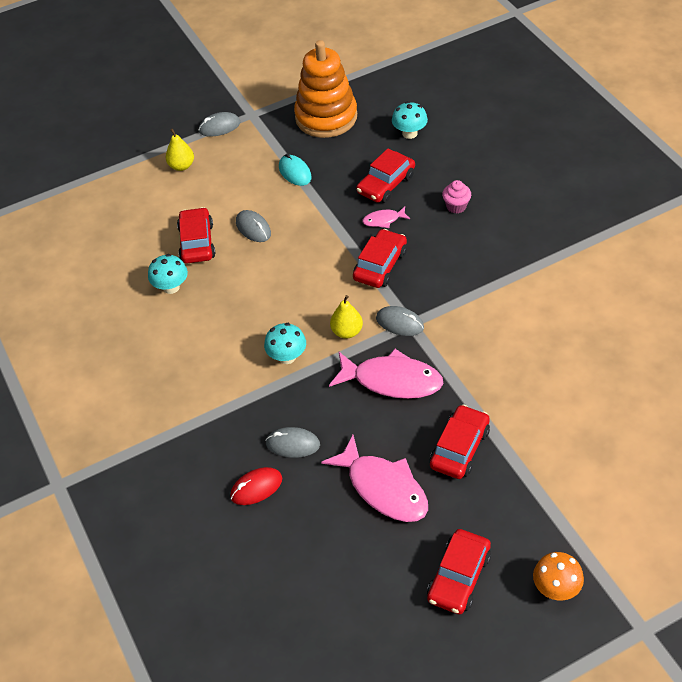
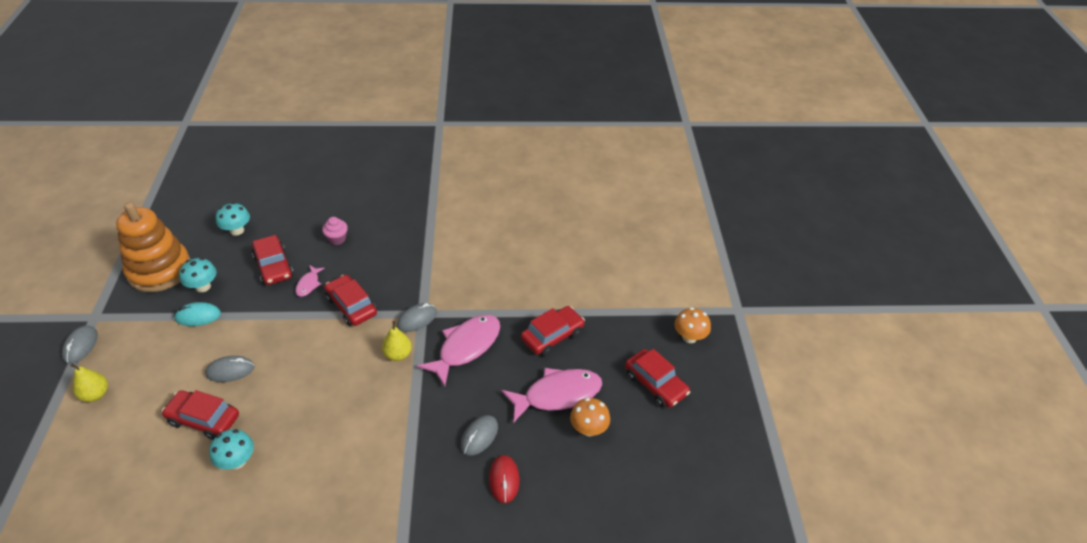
camera: 70 degrees left, 5 degrees down
turquoise mushroom [264,323,306,364] -> turquoise mushroom moved to [179,258,217,292]
red car [430,404,490,479] -> red car turned 90 degrees clockwise [521,306,585,356]
none -> orange mushroom [570,398,610,436]

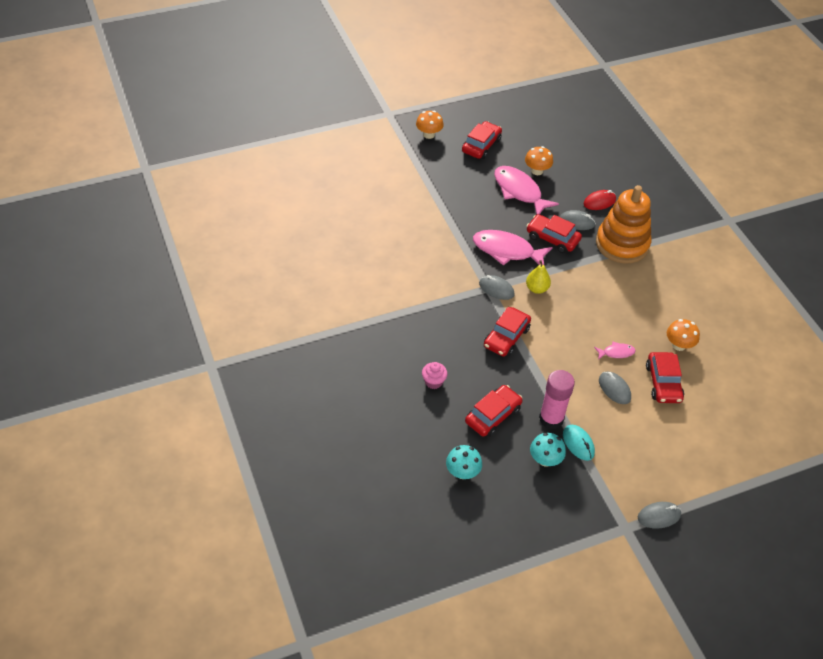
camera: 110 degrees left, 5 degrees up
yellow pear [70,363,108,402] -> none
orange stacking toy [116,202,191,292] -> orange stacking toy moved to [596,185,651,264]
turquoise mushroom [209,429,254,470] -> orange mushroom [667,319,700,351]
pink fish [295,265,325,297] -> pink fish moved to [594,342,636,360]
red car [521,306,585,356] -> red car moved to [527,214,582,253]
none -> pink glue stick [539,370,575,429]

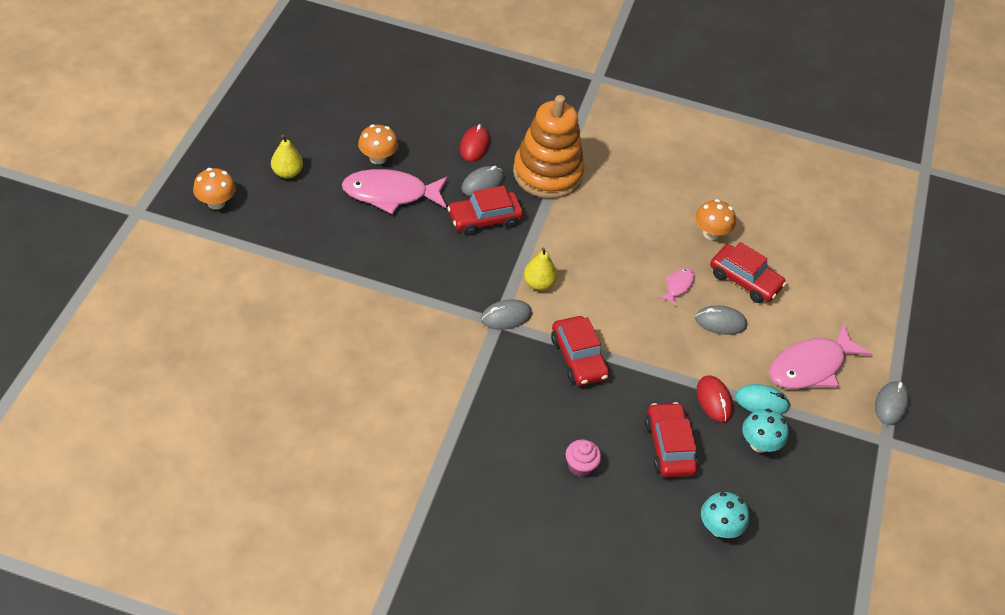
camera: 55 degrees left, 0 degrees up
red car [462,121,502,159] -> yellow pear [271,135,303,179]
pink fish [473,230,553,266] -> pink fish moved to [769,323,872,389]
pink glue stick [539,370,575,429] -> red mouse [697,376,733,423]

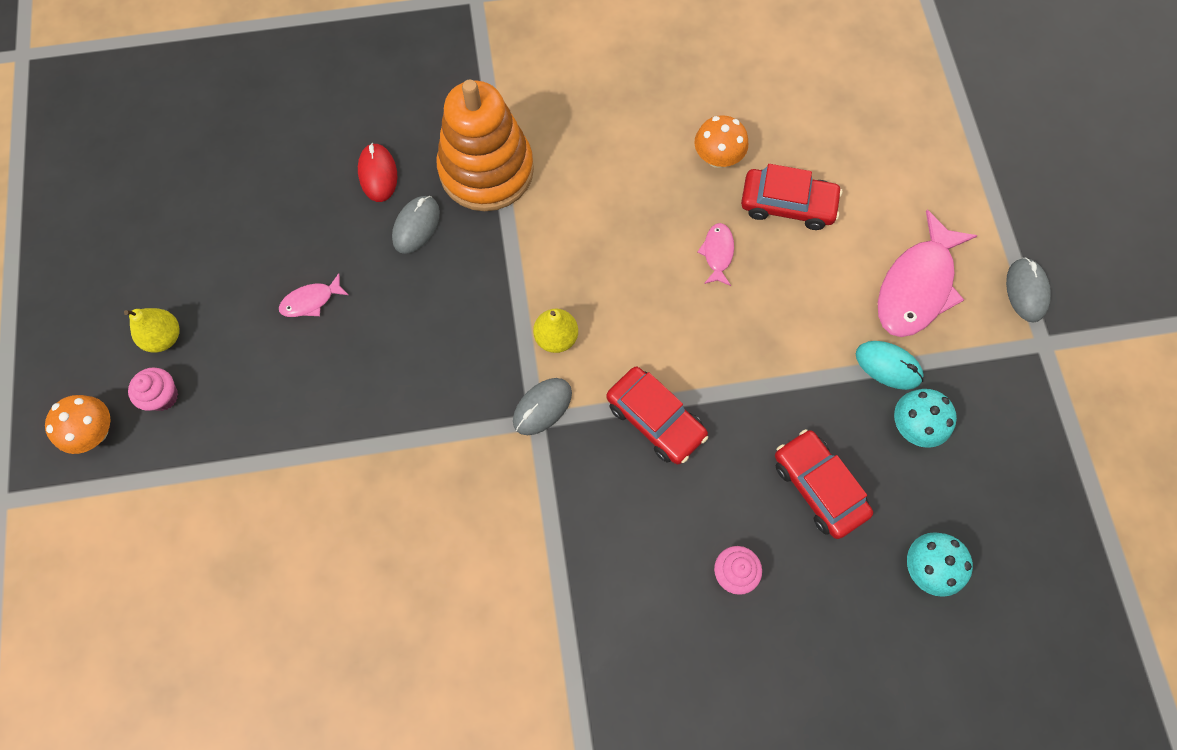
camera: 20 degrees left, 20 degrees up
pink fish [342,169,448,214] -> pink fish [279,273,349,317], size x0.48
orange mushroom [358,124,398,164] -> none
red car [447,186,523,236] -> none
grey mouse [695,305,747,335] -> none
red mouse [697,376,733,423] -> none
turquoise mouse [735,384,790,415] -> turquoise mouse turned 45 degrees clockwise [856,341,924,390]
none -> pink cupcake [128,368,178,411]

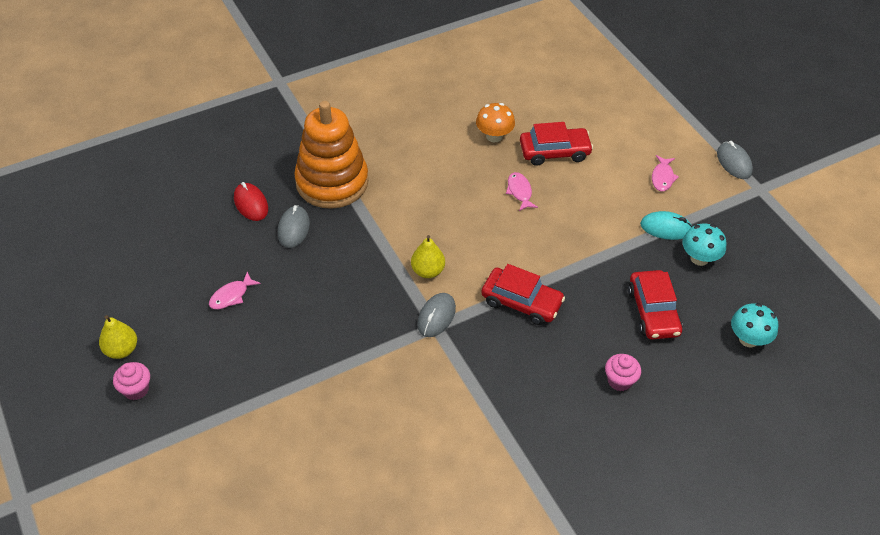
camera: 20 degrees left, 20 degrees down
orange mushroom [45,395,110,454] -> none
red car [775,429,873,539] -> red car turned 135 degrees counterclockwise [628,270,683,340]
pink fish [878,210,978,337] -> pink fish [652,155,679,191], size x0.48

